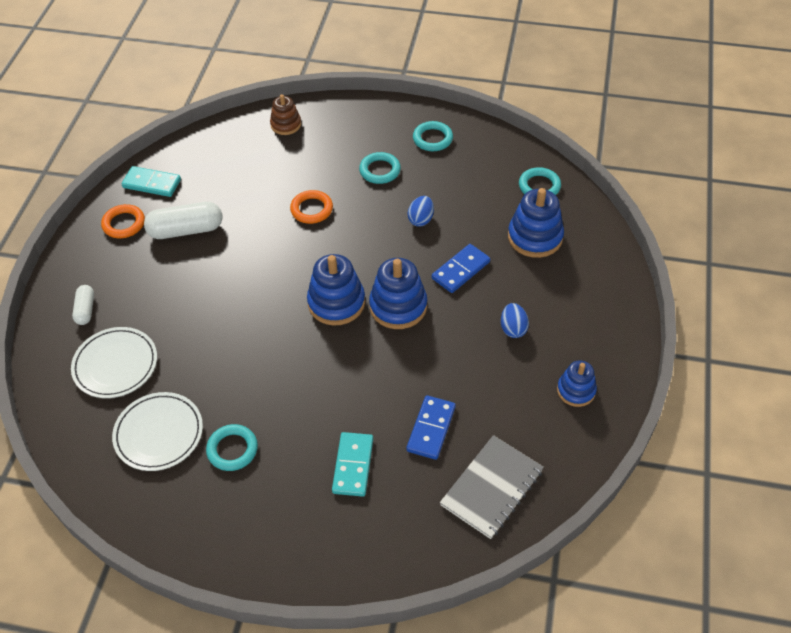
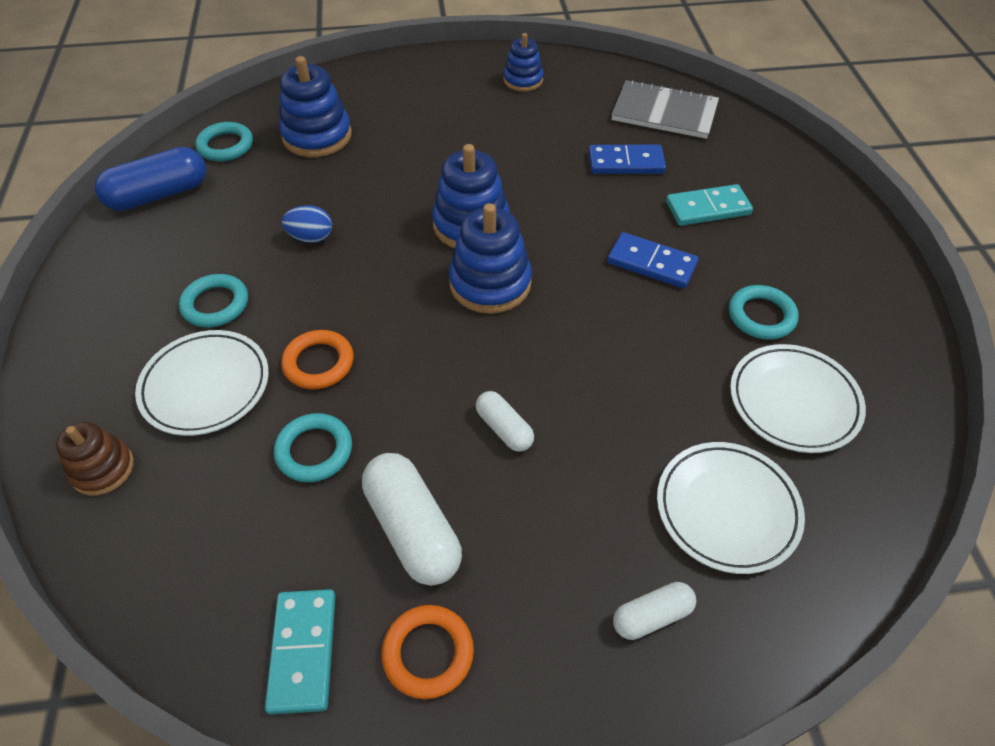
camera: 110 degrees left, 0 degrees up
turquoise ring [413,121,453,151] -> turquoise ring moved to [274,413,352,482]
blue domino [432,244,490,293] -> blue domino moved to [607,232,698,288]
blue egg [501,303,529,338] -> none
none -> blue capsule [95,147,206,211]
none -> white plate [135,330,269,436]
none -> white capsule [476,391,534,452]

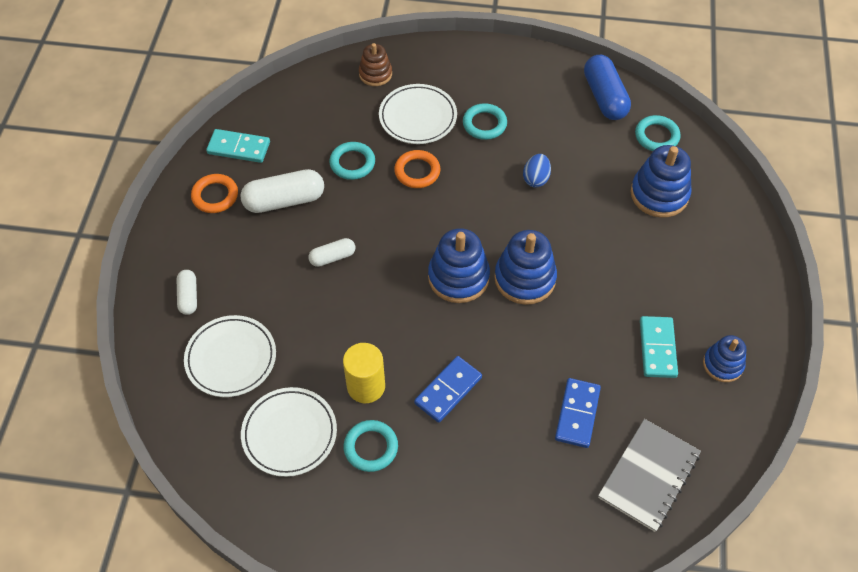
camera: 105 degrees right, 5 degrees up
turquoise domino [666,184,753,226] -> turquoise domino moved to [640,316,678,378]
none -> yellow cylinder [343,343,385,403]

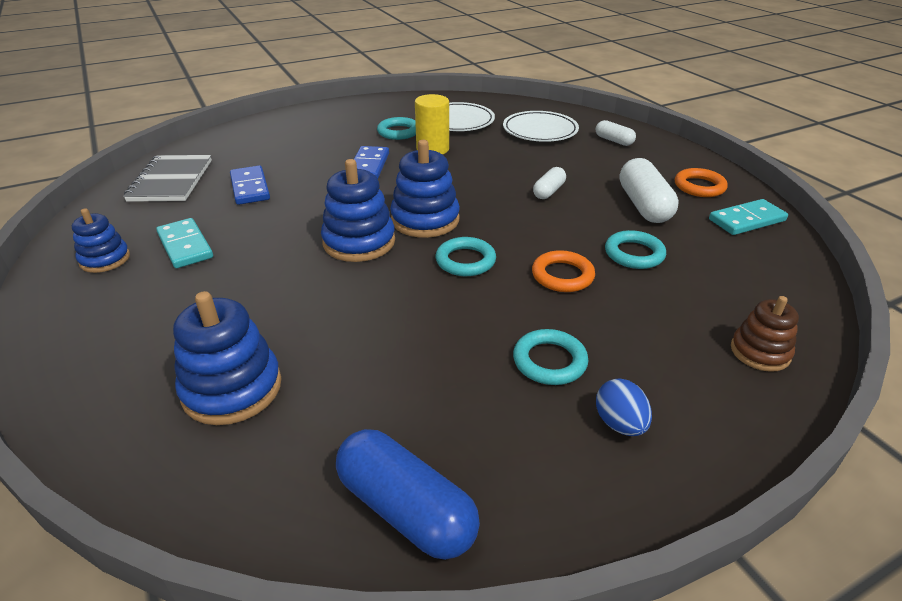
camera: 145 degrees right, 20 degrees down
white capsule [240,169,324,213] -> white capsule turned 45 degrees counterclockwise [620,158,679,223]
white plate [379,84,457,144] -> none
blue egg [523,154,551,187] -> blue egg moved to [596,378,652,436]
turquoise ring [635,115,681,151] -> turquoise ring moved to [436,237,496,276]

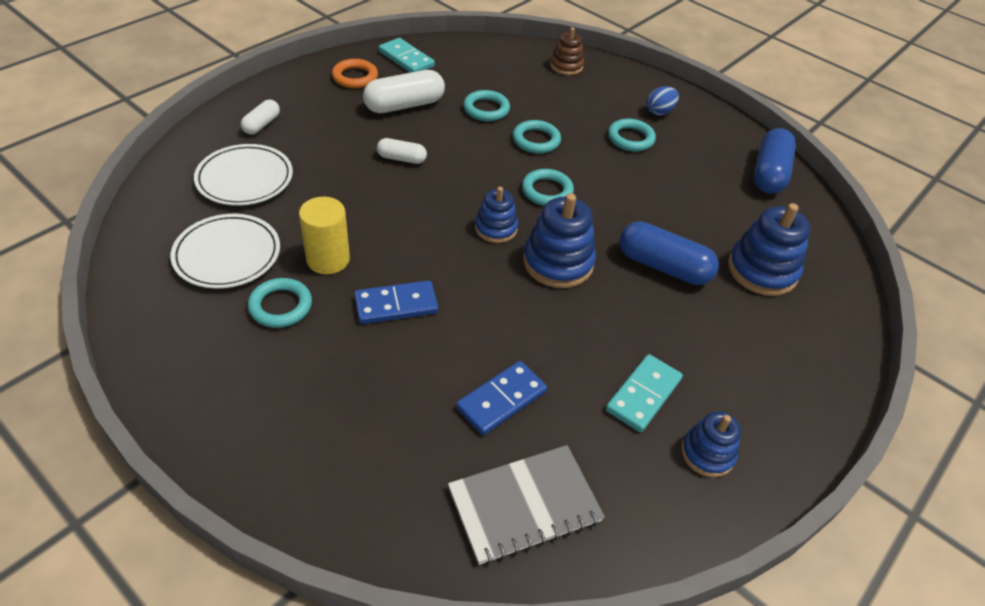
camera: 115 degrees left, 10 degrees up
blue stacking toy [390,140,460,238] -> blue stacking toy [475,187,518,243], size x0.62
orange ring [532,250,595,292] -> turquoise ring [513,120,561,154]
none -> blue capsule [619,221,719,285]

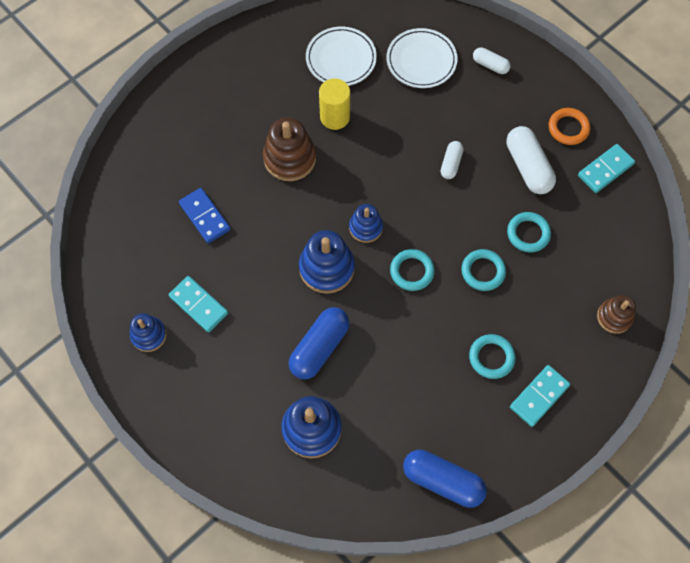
camera: 100 degrees right, 20 degrees up
turquoise ring [248,278,312,328] -> none
blue domino [354,280,438,324] -> brown stacking toy [263,117,316,181]
grey notebook [448,445,605,565] -> none
blue egg [647,86,679,116] -> turquoise domino [510,365,570,427]

